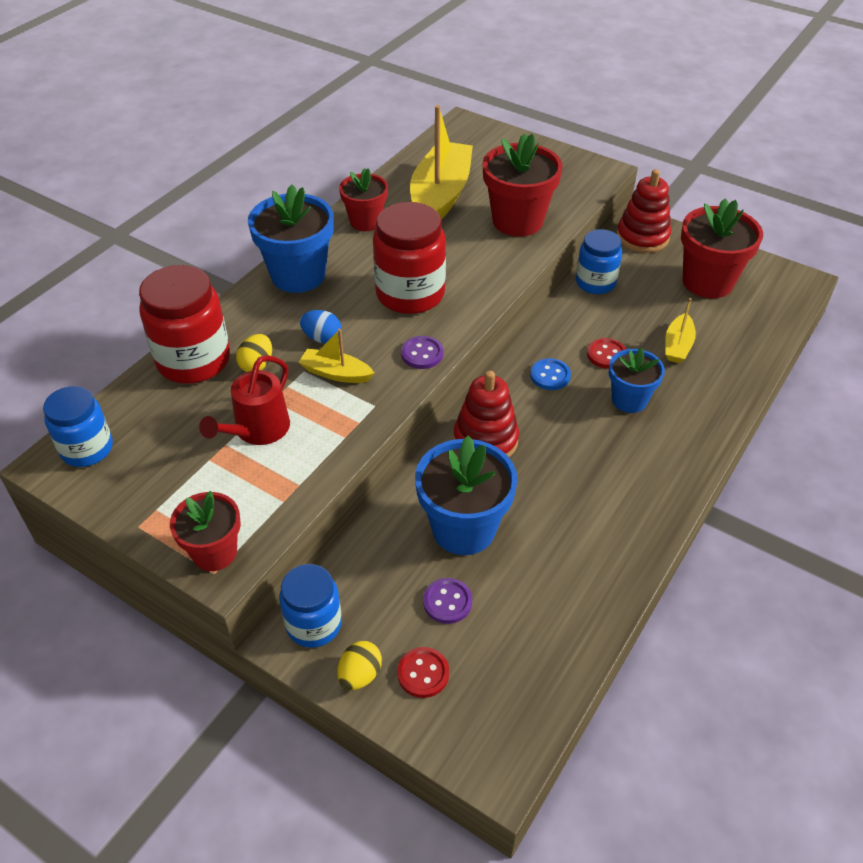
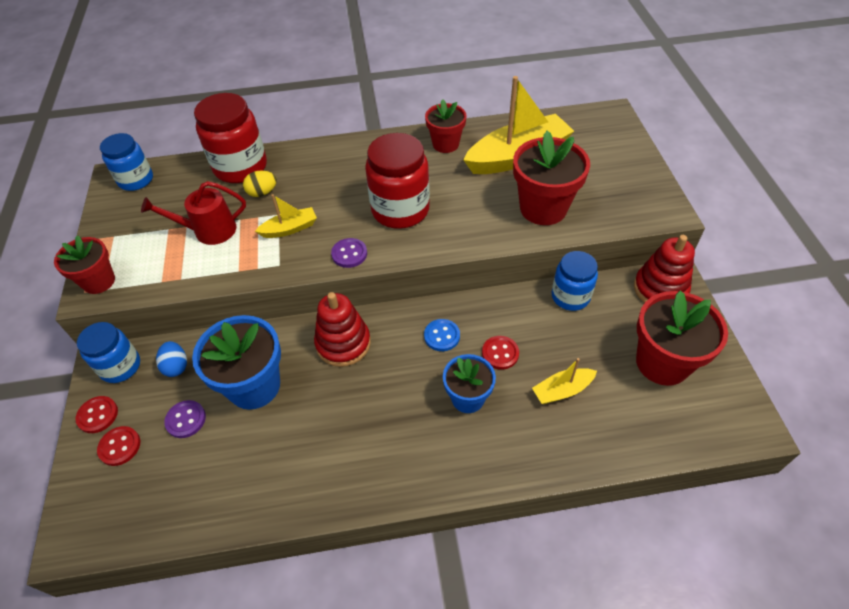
camera: 50 degrees right, 5 degrees up
blue flower pot [248,185,333,293] -> none
yellow boat [299,329,374,383] -> yellow boat turned 90 degrees clockwise [255,194,317,238]
blue egg [300,310,341,343] -> blue egg moved to [156,341,187,377]
yellow egg [337,641,382,690] -> red button [76,396,118,433]

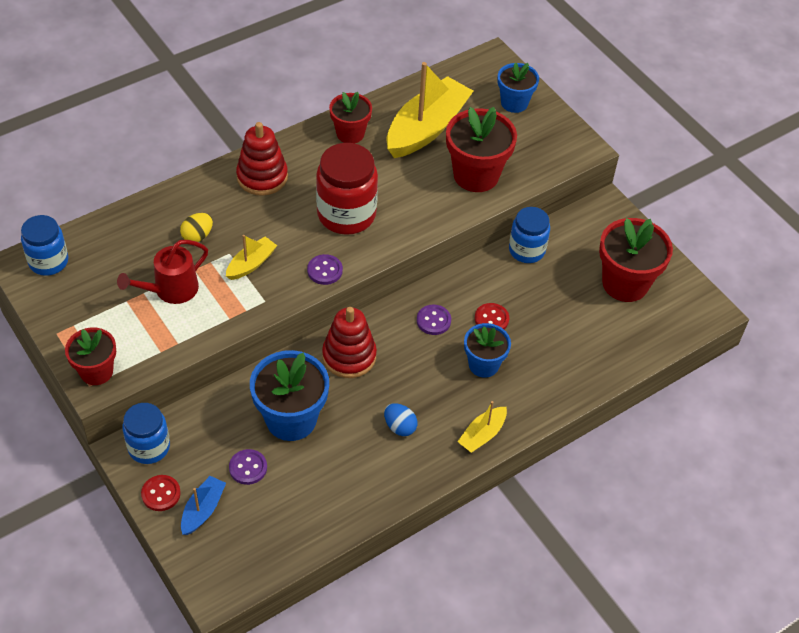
camera: 30 degrees left, 0 degrees up
red button [97,426,140,466] -> blue boat [181,476,226,535]
blue egg [156,341,187,377] -> blue egg moved to [384,403,418,436]
red jar [194,93,267,183] -> none
blue button [424,319,460,351] -> purple button [417,305,451,335]
yellow boat [532,358,597,404] -> yellow boat moved to [457,401,507,453]
red stacking toy [634,235,695,303] -> red stacking toy moved to [236,122,288,196]
none -> blue flower pot [497,62,539,113]

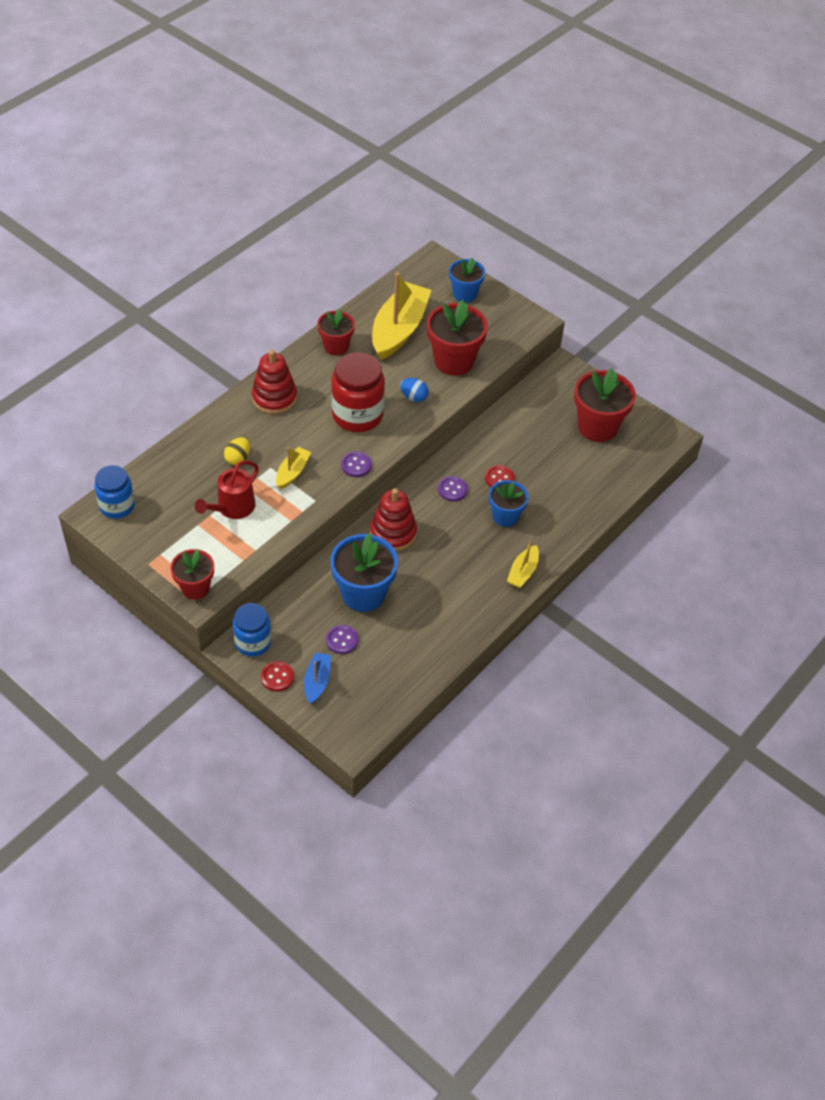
camera: 15 degrees left, 0 degrees up
blue egg [384,403,418,436] -> blue egg moved to [400,378,429,402]
blue jar [509,207,550,263] -> none

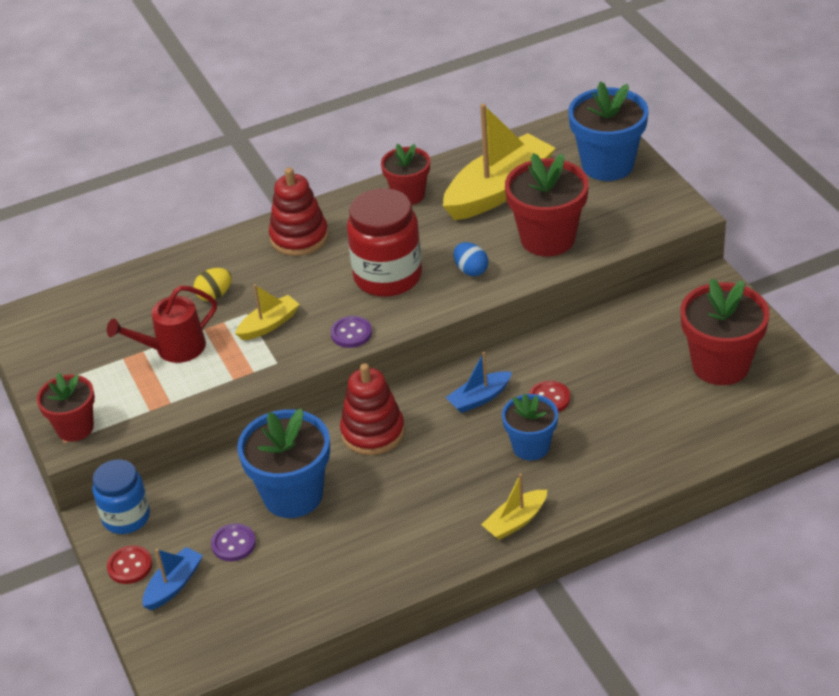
camera: 30 degrees right, 10 degrees down
blue jar [94,465,135,519] -> none
purple button [438,476,468,501] -> blue boat [446,352,512,413]
blue flower pot [449,257,485,303] -> blue flower pot [568,81,648,181], size x1.60

